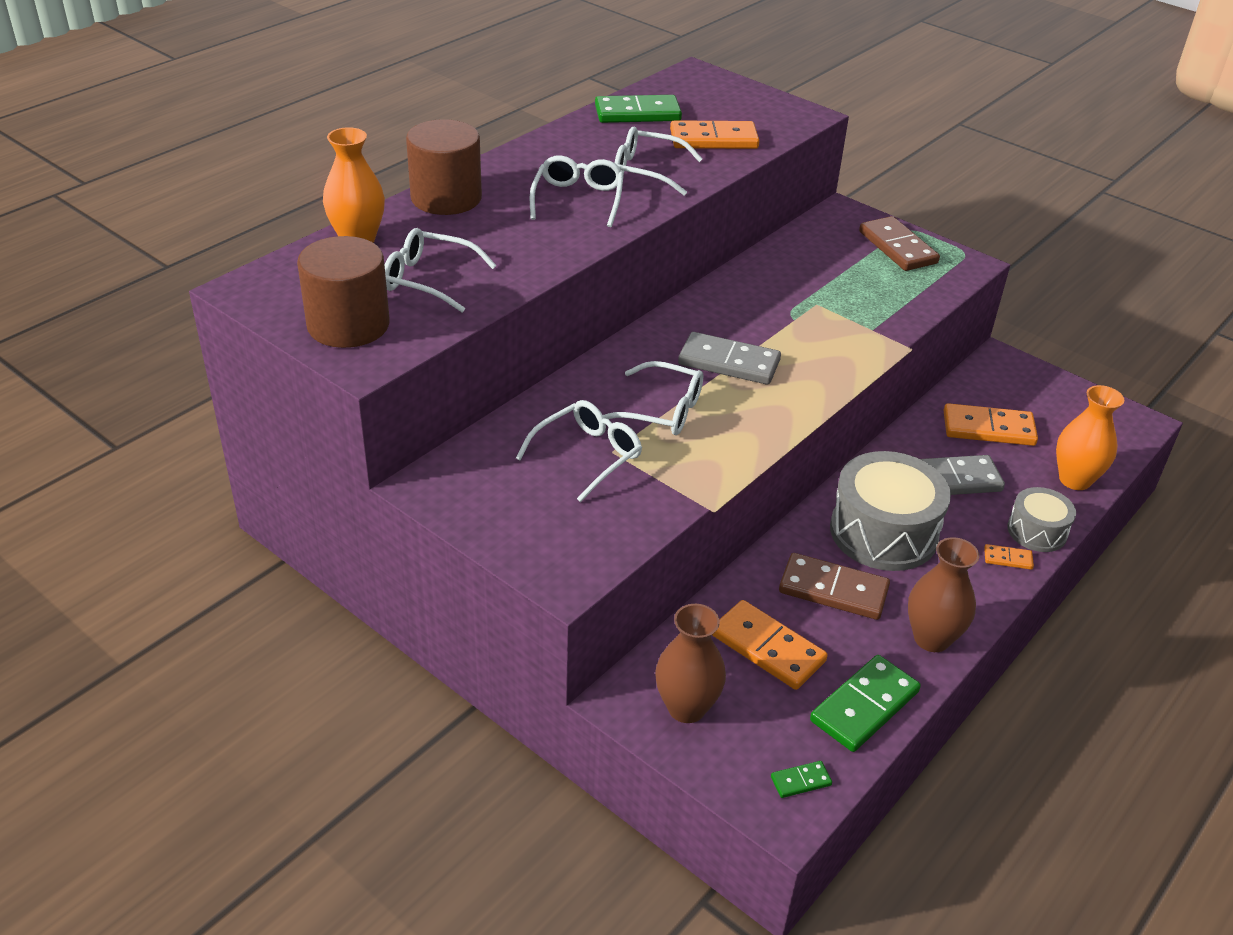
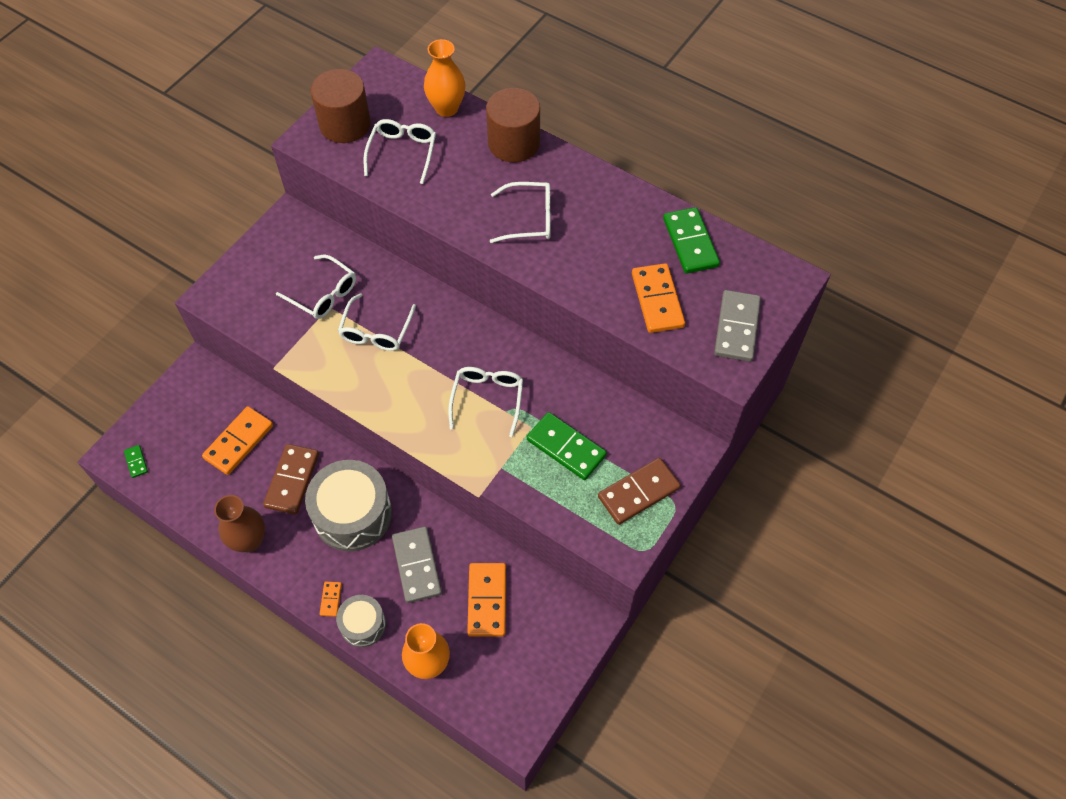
camera: 85 degrees right, 20 degrees up
white glasses [615,127,703,196] -> white glasses moved to [448,367,523,437]
brown vase [655,604,726,723] -> none
grey domino [678,332,781,385] -> grey domino moved to [714,290,761,362]
green domino [810,655,921,752] -> green domino moved to [527,412,607,480]

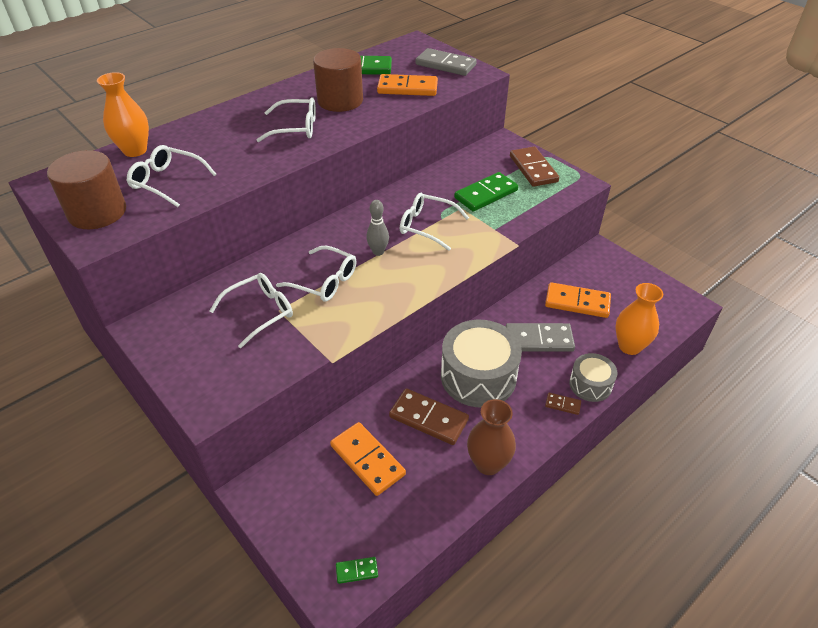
camera: 75 degrees left, 15 degrees down
orange domino [320,582,342,617] -> brown domino [545,393,581,415]
brown cylinder [486,88,540,163] -> brown cylinder moved to [313,48,363,112]
white glasses [490,182,551,243] -> white glasses turned 75 degrees clockwise [257,97,316,142]
none -> grey bowling pin [366,200,389,256]

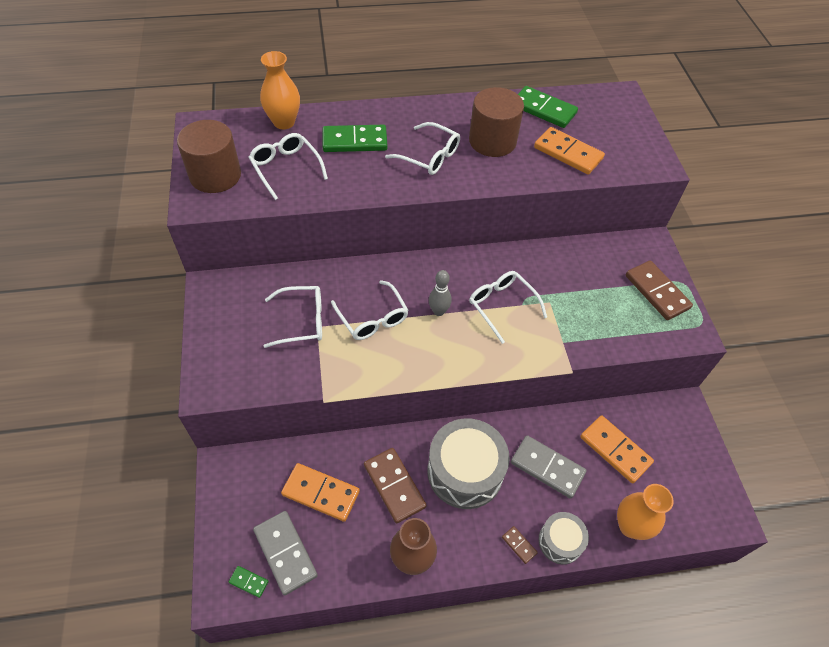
camera: 30 degrees right, 10 degrees up
orange domino [330,422,406,496] -> orange domino turned 60 degrees counterclockwise [281,463,360,522]
grey domino [416,48,477,76] -> grey domino moved to [253,511,318,595]
green domino [454,172,518,212] -> green domino moved to [322,125,387,152]
brown domino [510,147,559,187] -> brown domino turned 45 degrees counterclockwise [626,260,693,320]

